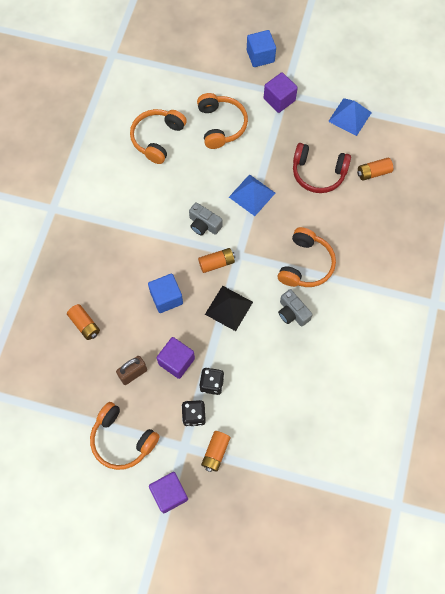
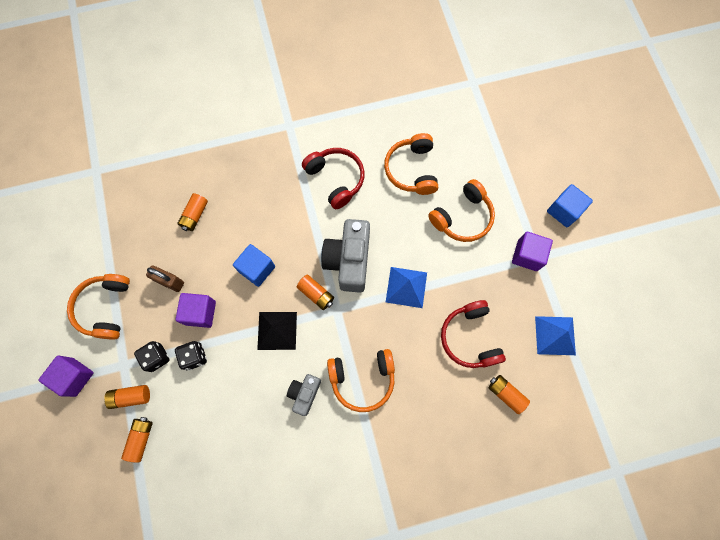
camera: 60 degrees right, 5 degrees up
orange headphones [130,109,187,164] -> orange headphones turned 90 degrees counterclockwise [384,133,438,195]
grey camera [189,202,222,235] -> grey camera [321,219,370,293], size x1.80
none -> orange battery [121,417,153,463]
none -> red headphones [302,148,365,209]

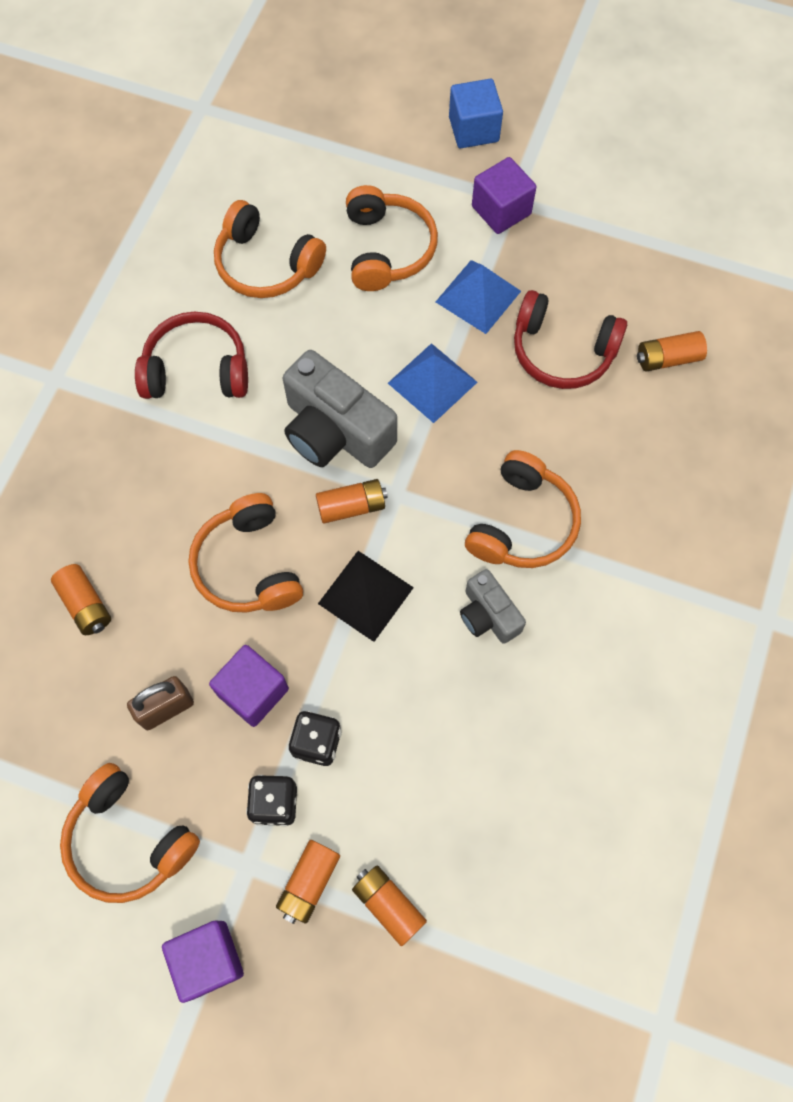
camera: 55 degrees left, 5 degrees down
blue cube [233,244,275,287] -> orange headphones [188,493,303,613]
blue pyramid [535,316,576,355] -> blue pyramid moved to [436,260,521,334]

